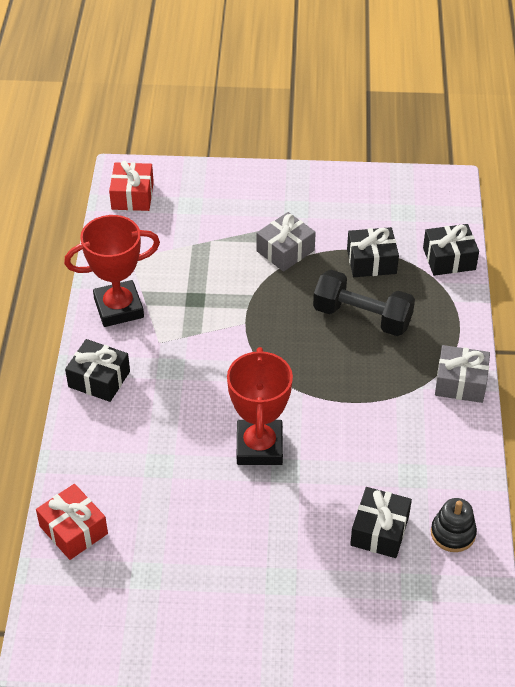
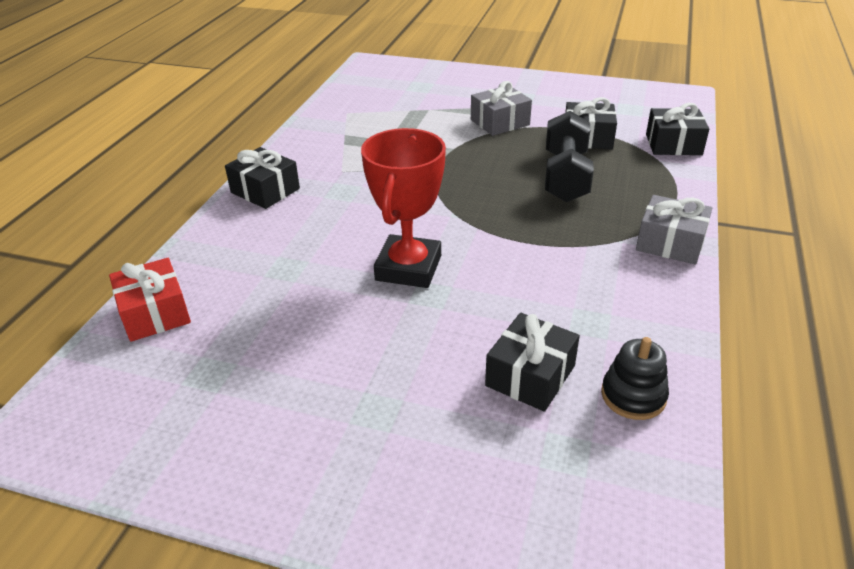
camera: 15 degrees right, 10 degrees down
red trophy [64,215,160,327] -> none
red gift [109,161,154,211] -> none
black dumbbell [313,270,415,336] -> black dumbbell turned 60 degrees clockwise [545,111,594,202]

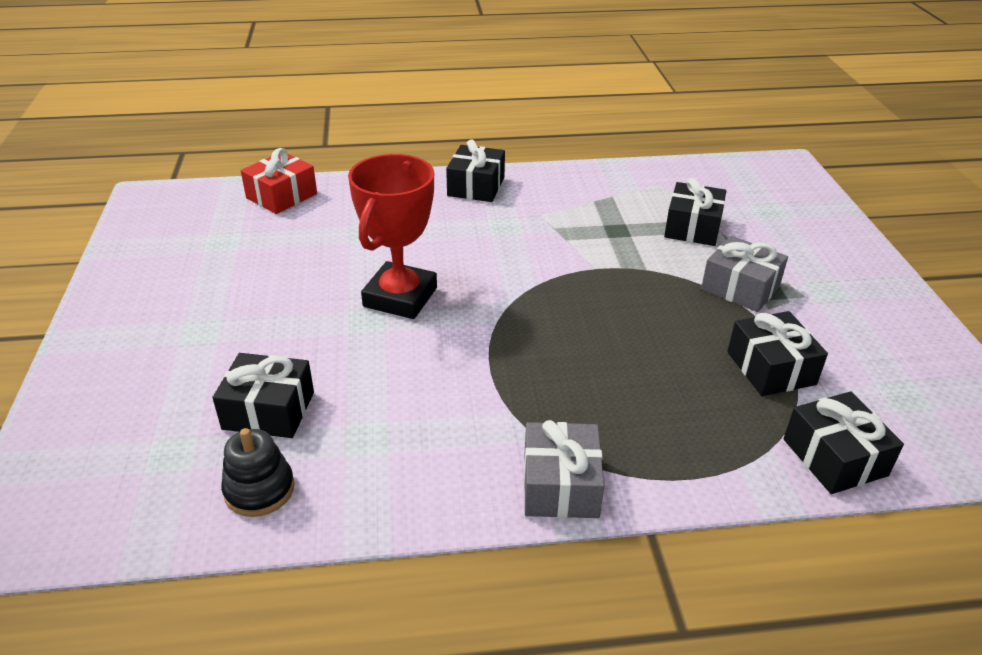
camera: 65 degrees right, 0 degrees up
red trophy [361,128,446,288] -> red trophy turned 60 degrees counterclockwise [348,154,437,319]
black dumbbell [545,111,594,202] -> none
none -> black gift [664,178,726,246]

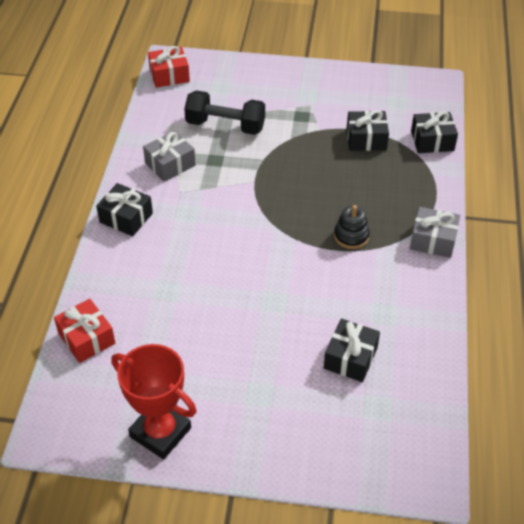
camera: 75 degrees left, 10 degrees up
black stacking toy [221,428,295,517] -> black stacking toy moved to [334,205,370,249]
red trophy [348,154,437,319] -> red trophy moved to [111,344,197,459]
black gift [664,178,726,246] -> black dumbbell [184,90,265,135]
grey gift [701,236,788,312] -> grey gift moved to [143,131,196,182]
none -> red gift [148,46,190,88]

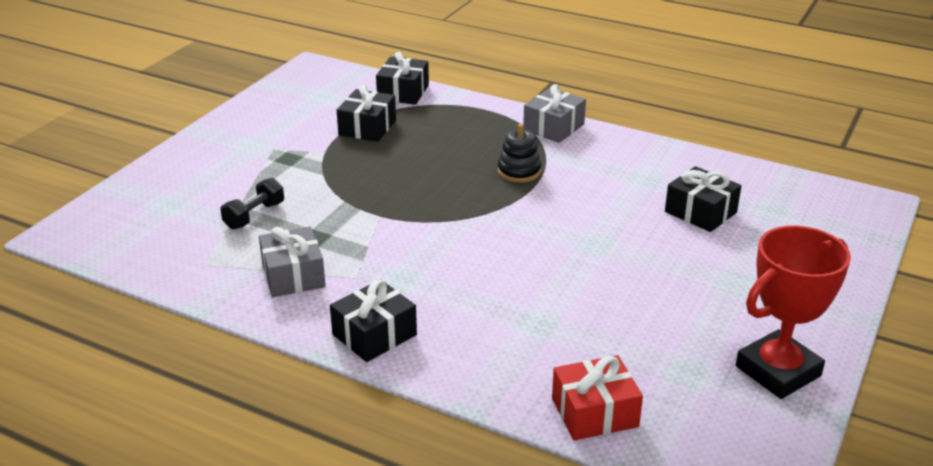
camera: 70 degrees left, 15 degrees down
red gift [148,46,190,88] -> none
black dumbbell [184,90,265,135] -> black dumbbell [220,178,284,230], size x0.58

